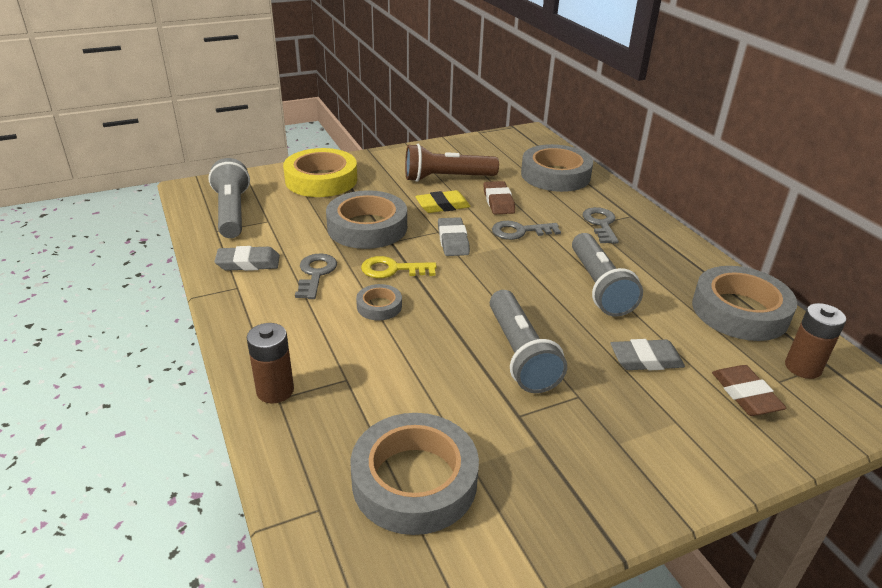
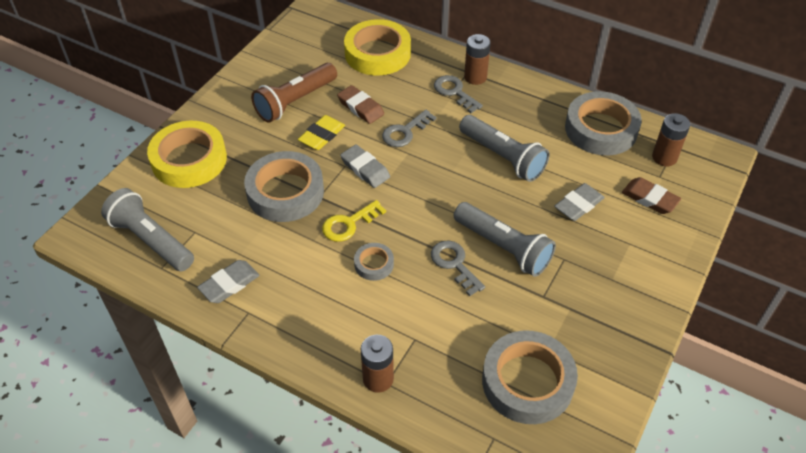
camera: 35 degrees left, 15 degrees up
grey key [295,253,337,299] -> grey key moved to [431,240,485,296]
grey tape [521,144,593,192] -> yellow tape [344,19,411,76]
none -> brown battery [464,34,491,85]

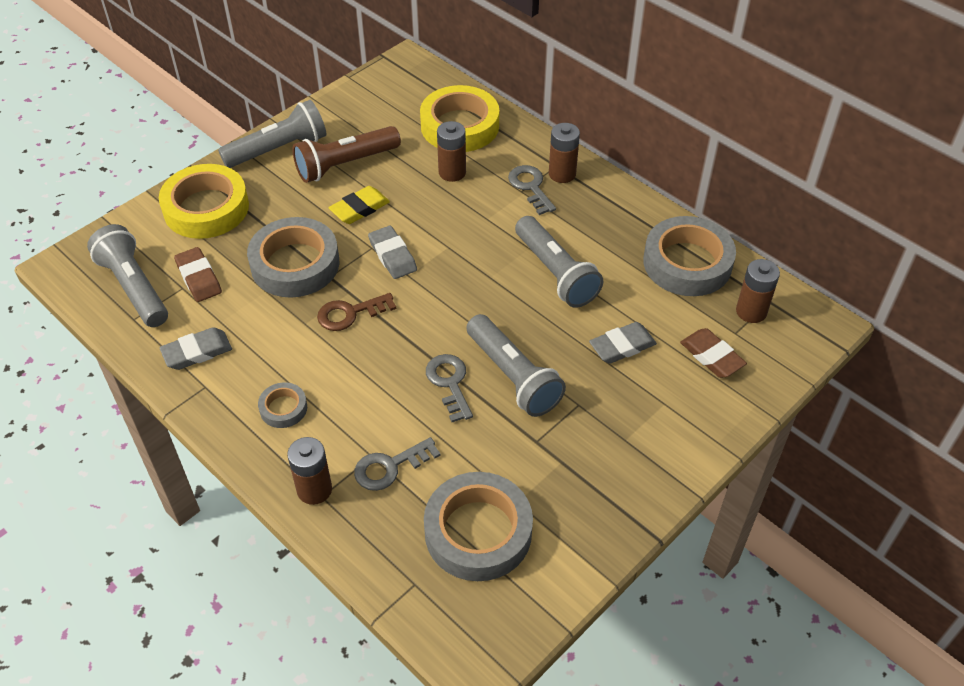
camera: 15 degrees right, 0 degrees up
yellow key [322,200,386,242] -> brown key [317,293,396,331]
brown eraser [337,85,384,124] -> brown eraser moved to [174,247,222,302]
grey tape [354,243,394,281] -> grey tape moved to [258,382,307,428]
grey key [382,110,437,147] -> grey key moved to [354,437,441,491]
none -> grey flashlight [218,100,326,168]
none -> brown battery [437,121,466,182]

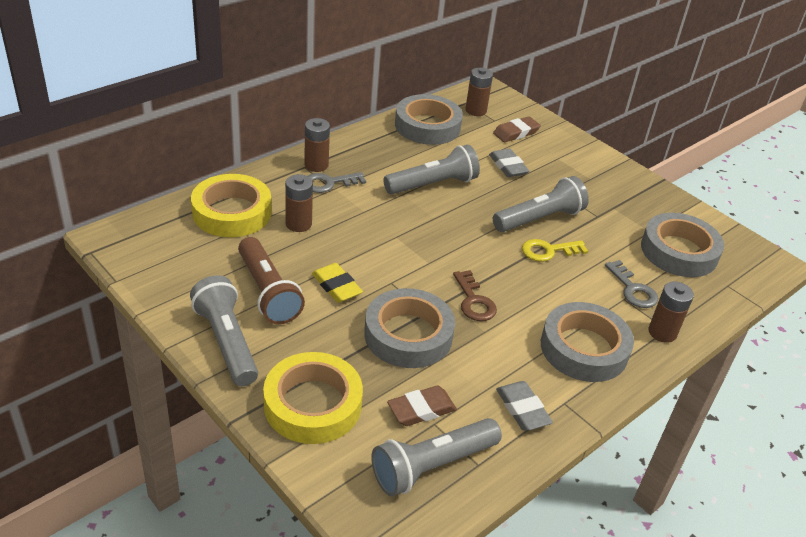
camera: 90 degrees left, 10 degrees down
grey tape [258,382,307,428] -> grey tape [541,302,634,382], size x2.08
grey eraser [368,226,417,279] -> none
grey key [426,354,473,422] -> yellow key [522,239,588,262]

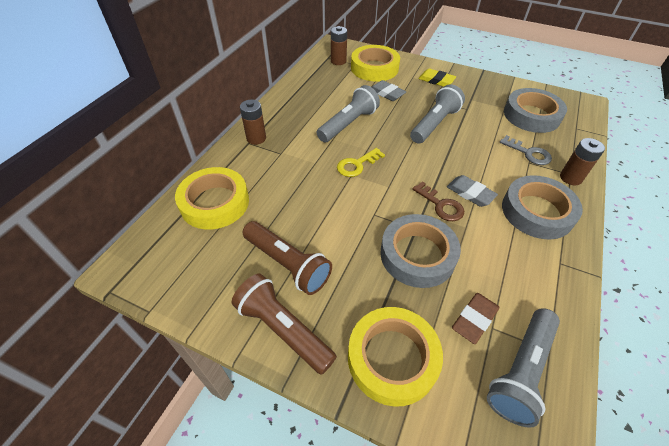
camera: 20 degrees left, 10 degrees up
grey flashlight [190,275,258,386] -> brown flashlight [231,274,337,375]
brown battery [285,174,313,232] -> none
grey key [308,172,366,193] -> none
yellow eraser [312,263,363,303] -> yellow eraser moved to [418,68,456,87]
grey tape [395,94,463,145] -> none
brown eraser [493,116,541,142] -> yellow tape [351,45,400,82]
grey eraser [496,381,553,431] -> grey eraser moved to [447,175,498,207]
yellow key [522,239,588,262] -> yellow key moved to [337,148,385,177]

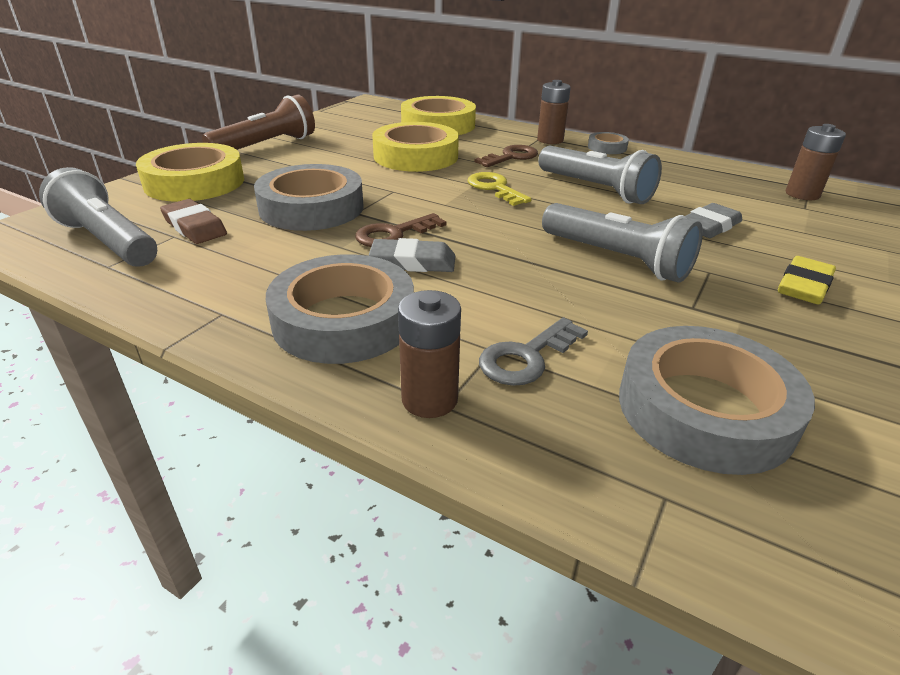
camera: 95 degrees right, 15 degrees down
brown flashlight [243,221,332,295] -> none
yellow tape [351,45,400,82] -> yellow tape moved to [372,122,459,172]
grey eraser [447,175,498,207] -> grey eraser turned 45 degrees clockwise [369,238,455,272]
none -> brown key [474,145,538,167]
none -> grey tape [588,132,629,154]

